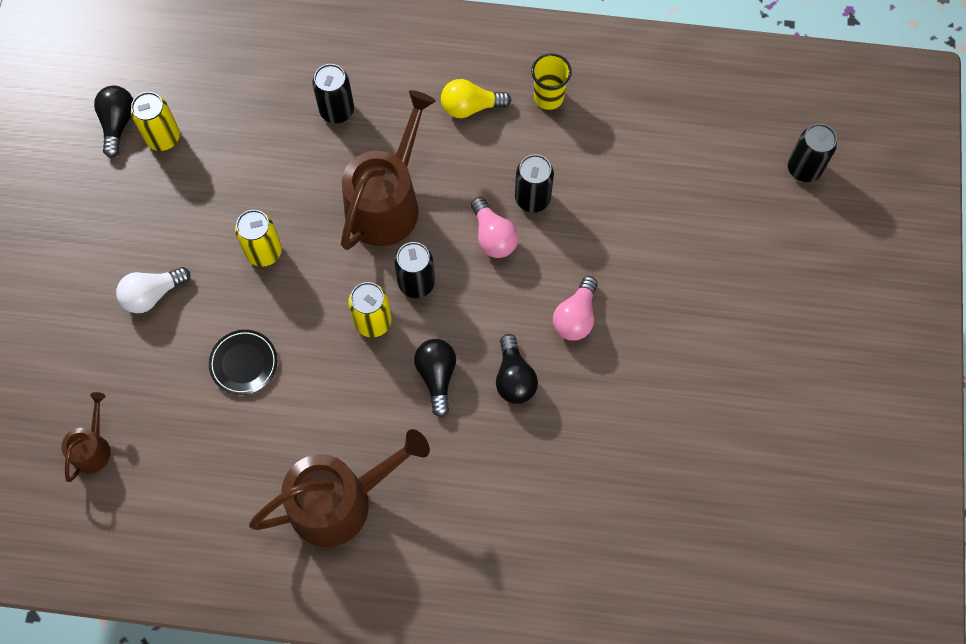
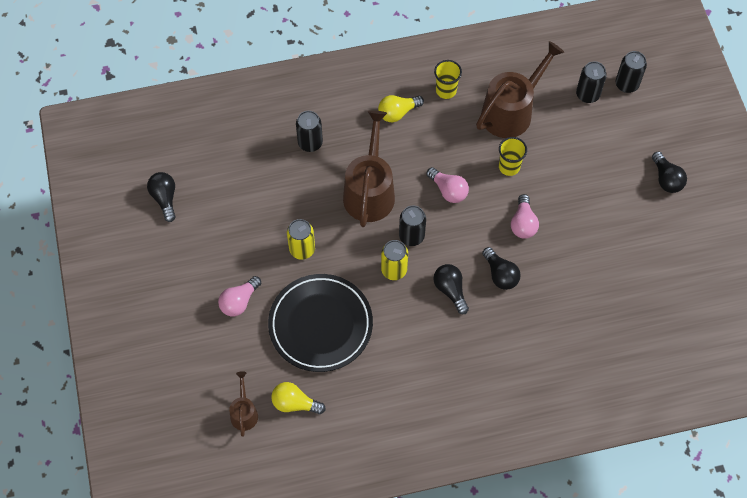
camera: 20 degrees left, 5 degrees down
white light bulb [116,267,190,313] -> pink light bulb [218,276,261,317]
yellow can [131,92,180,151] -> none
black plate [209,330,277,395] -> black plate [268,274,373,372], size x2.17
brown watering can [249,429,430,547] -> brown watering can moved to [476,41,564,138]
black can [515,154,554,212] -> black can moved to [576,61,607,103]
none -> yellow light bulb [271,382,326,414]
none -> yellow cup [499,137,527,176]
none -> black light bulb [652,151,687,193]

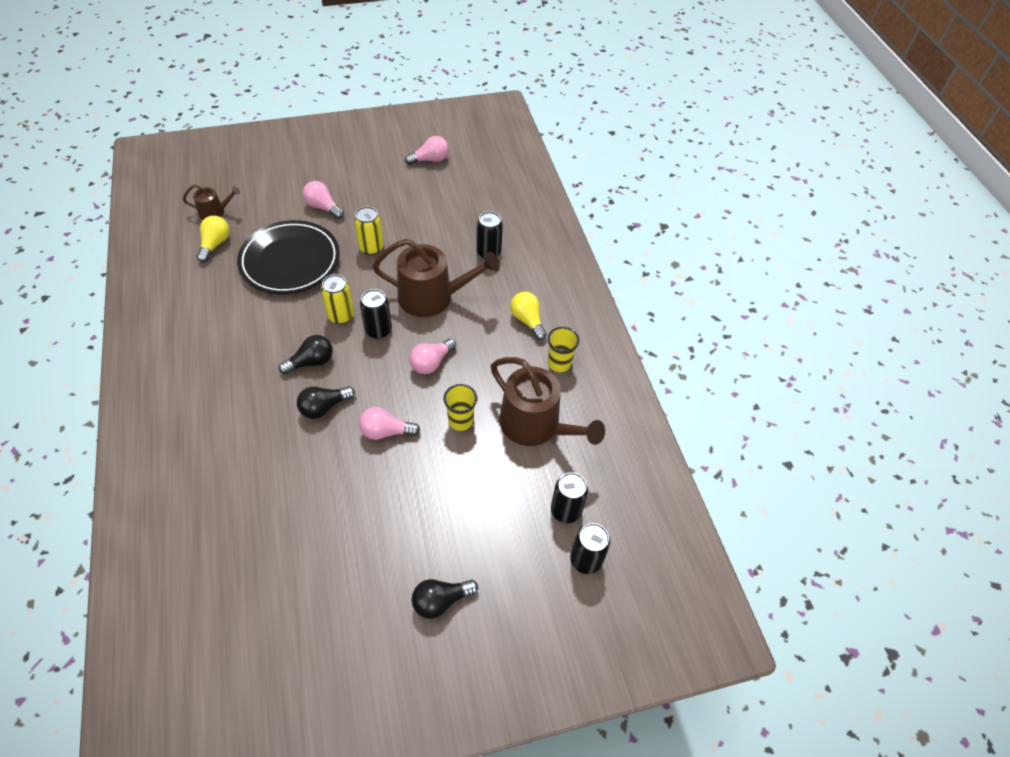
camera: 85 degrees right, 10 degrees down
black light bulb [147,172,176,222] -> pink light bulb [405,136,449,165]

